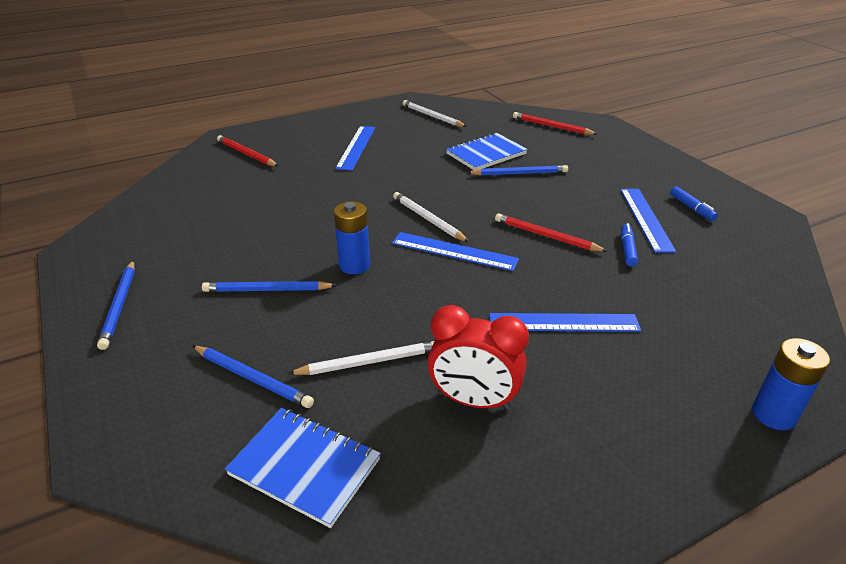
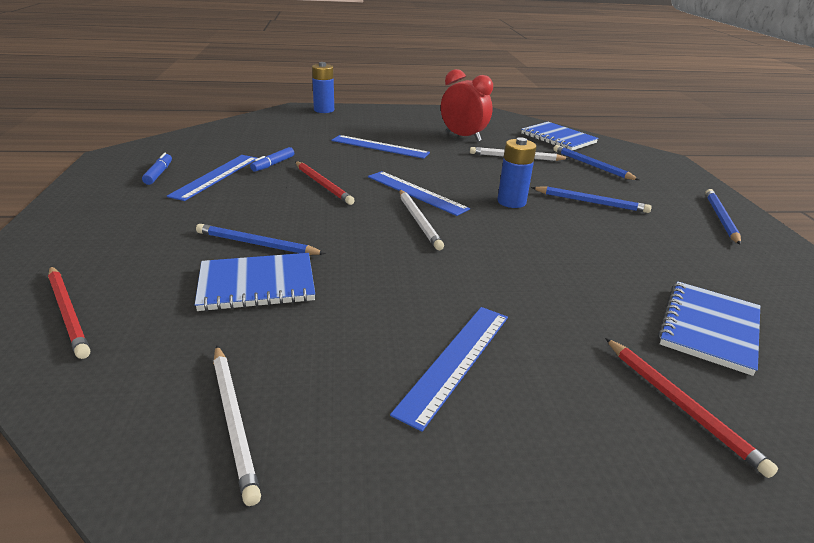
camera: 160 degrees left, 5 degrees down
none -> blue notebook [658,281,760,376]

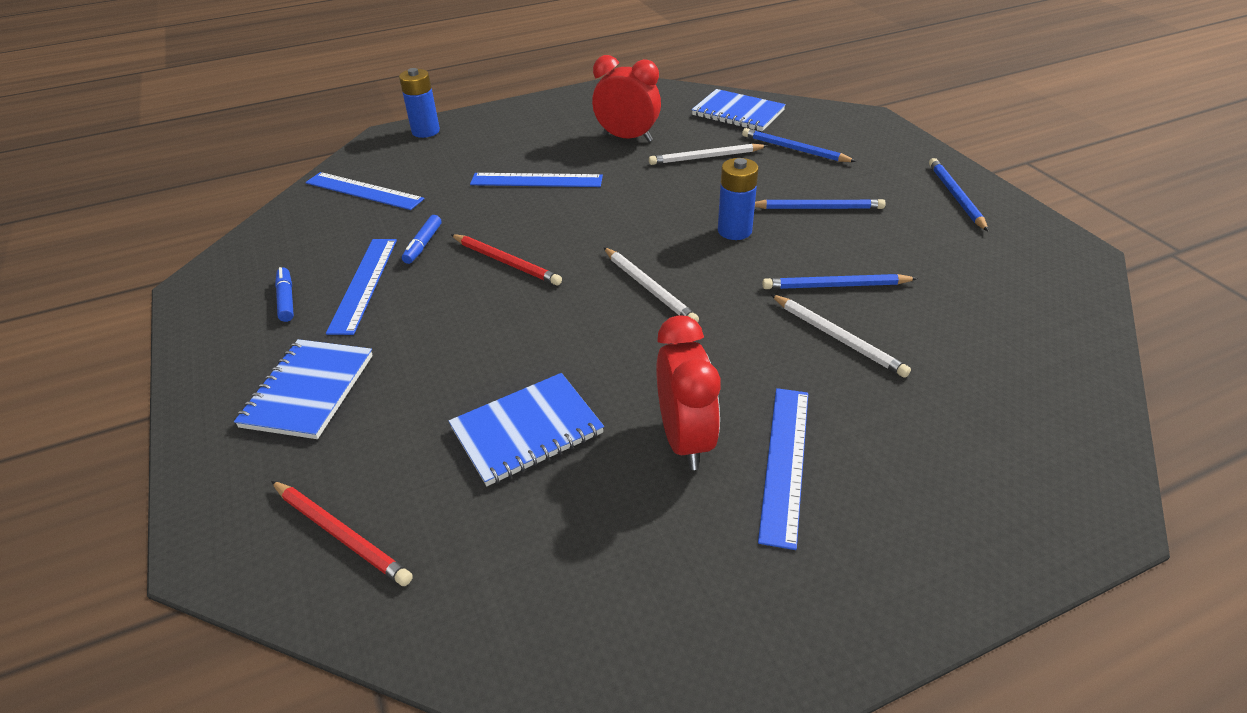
camera: 15 degrees left, 10 degrees up
blue pencil [196,224,326,255] -> blue pencil moved to [763,274,918,289]
white pencil [213,345,261,506] -> white pencil moved to [771,294,911,378]
blue ruler [368,171,470,216] -> blue ruler moved to [305,172,424,210]
red pencil [605,338,778,478] -> none
blue notebook [658,281,760,376] -> blue notebook moved to [234,339,373,439]
none -> red clock [656,315,721,470]

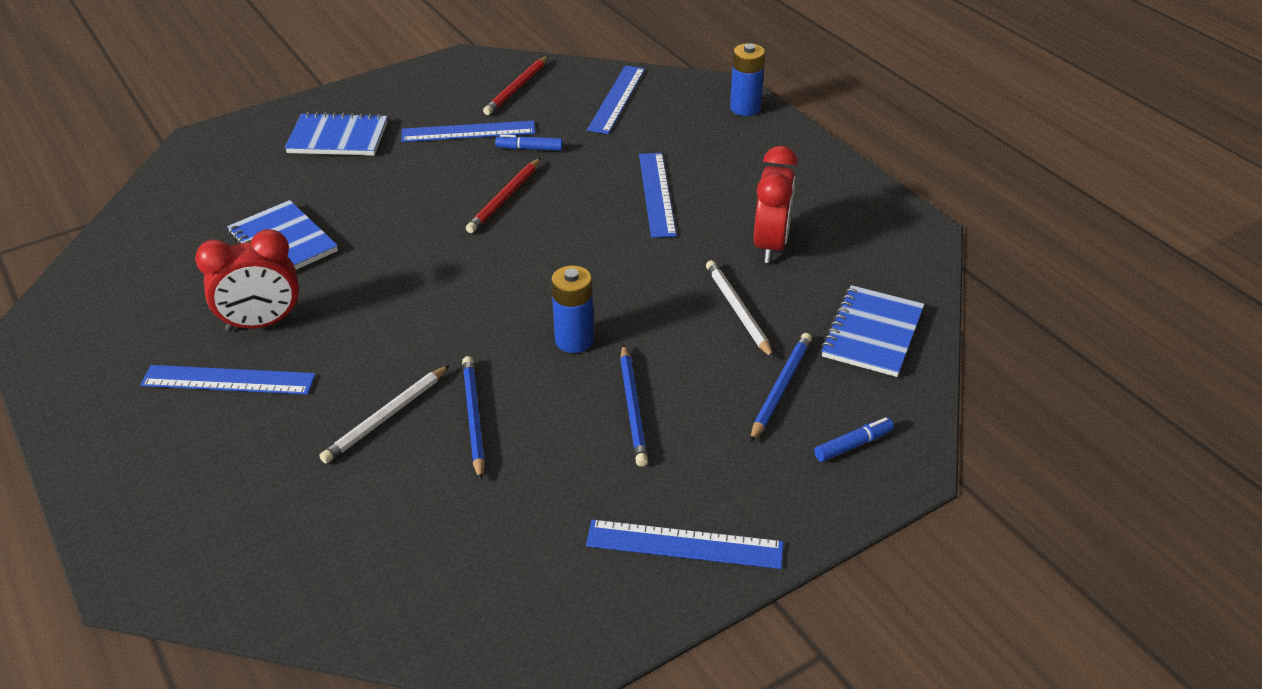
camera: 80 degrees right, 0 degrees up
red pencil [271,481,413,586] -> red pencil moved to [483,56,548,115]
blue marker [275,267,294,322] -> blue marker moved to [814,417,894,462]
white pencil [603,247,699,323] -> none
blue pencil [929,158,988,231] -> blue ruler [586,520,783,569]

